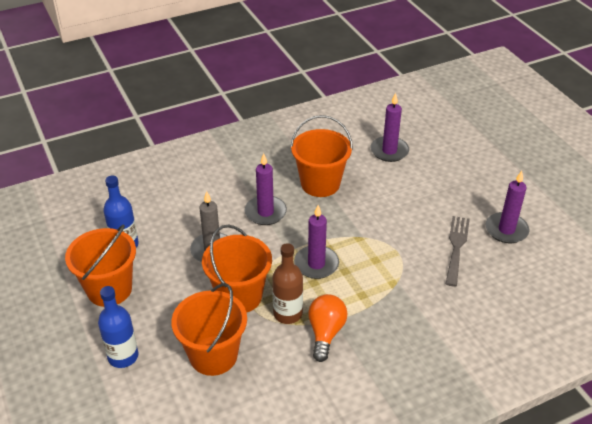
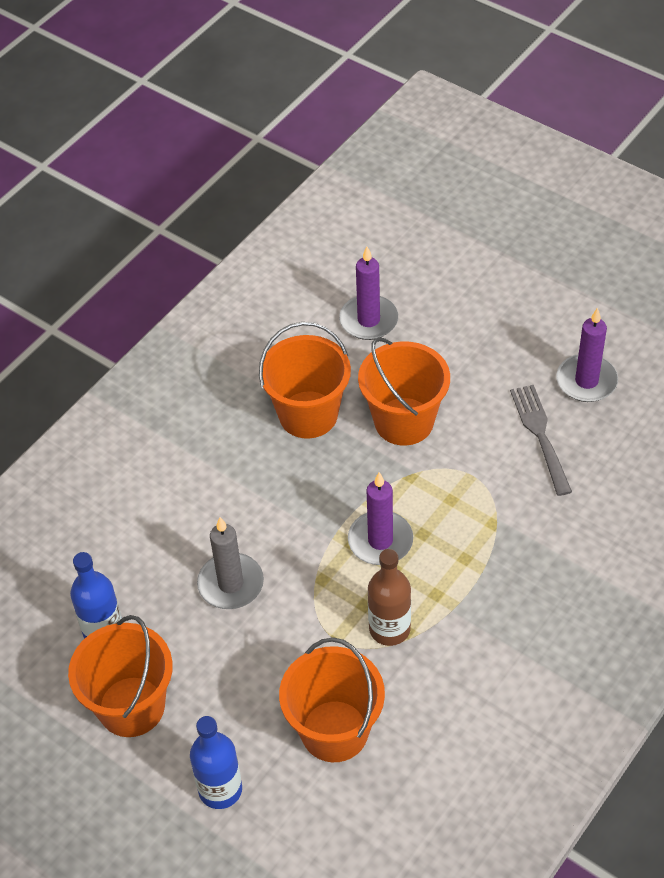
camera: 25 degrees left, 10 degrees up
orange bucket [202,225,272,312] -> orange bucket moved to [358,337,450,446]
purple candle [245,153,287,225] -> none
orange light bulb [308,294,348,362] -> none

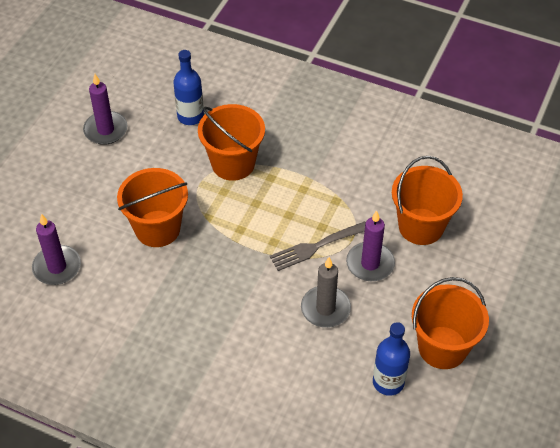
camera: 105 degrees left, 0 degrees up
blue bottle [190,716,242,809] -> blue bottle moved to [173,50,204,125]
orange bucket [259,322,351,438] -> orange bucket moved to [198,104,265,181]
purple candle [348,472,413,565] -> purple candle moved to [346,211,395,281]
brown bottle [368,549,411,646] -> none
grey fork [510,385,572,496] -> grey fork moved to [270,221,366,271]

